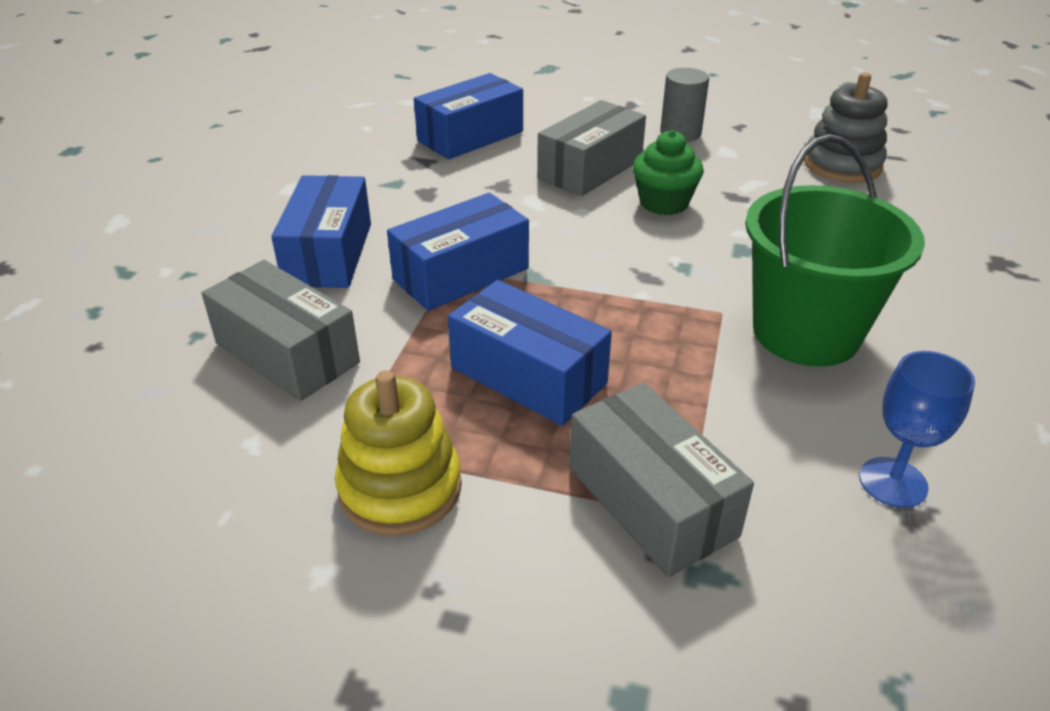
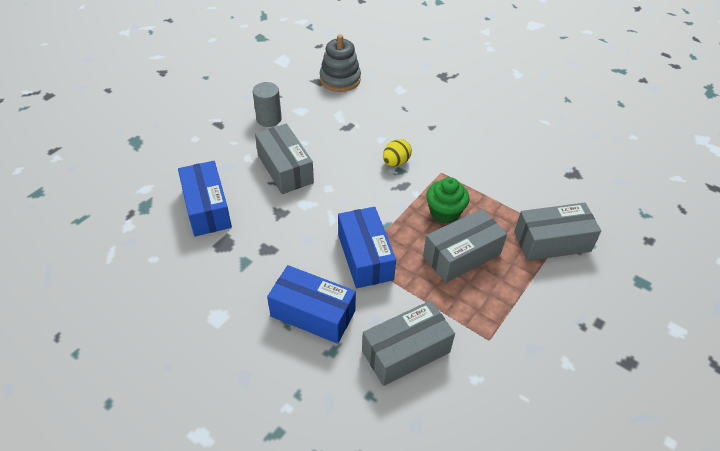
camera: 70 degrees left, 10 degrees up
yellow stacking toy [335,370,462,536] -> none
blue box [448,280,612,426] -> grey box [423,209,507,283]
green cupcake [633,130,704,215] -> green cupcake moved to [426,177,469,224]
green bucket [745,134,925,367] -> none
blue goblet [859,351,975,508] -> none
none -> yellow egg [383,139,412,166]

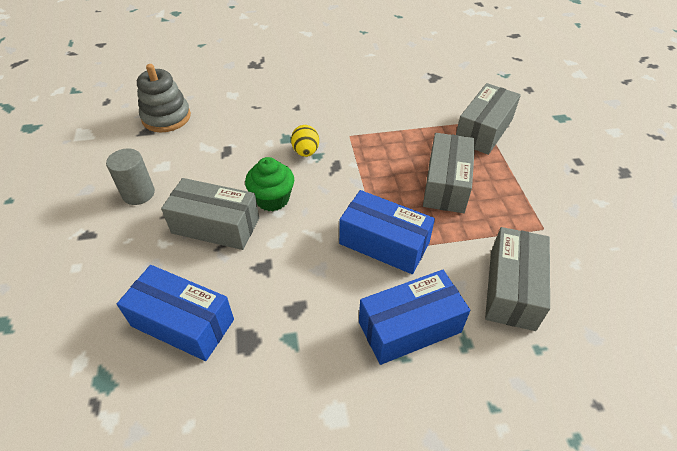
camera: 45 degrees left, 0 degrees up
green cupcake [426,177,469,224] -> green cupcake moved to [245,157,294,211]

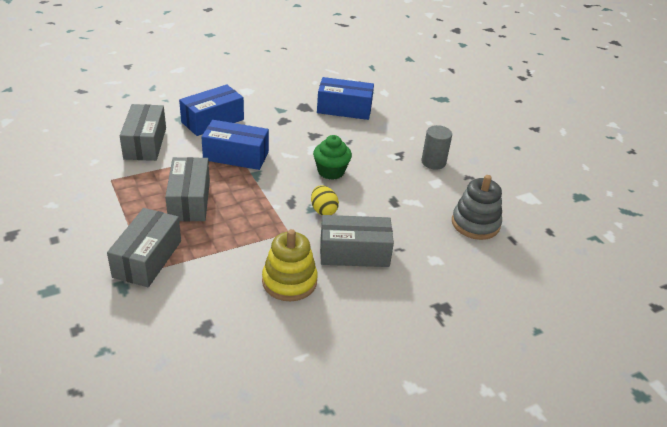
camera: 160 degrees right, 10 degrees down
grey box [161,178,259,250] -> grey box moved to [320,215,394,267]
none -> yellow stacking toy [262,229,318,301]

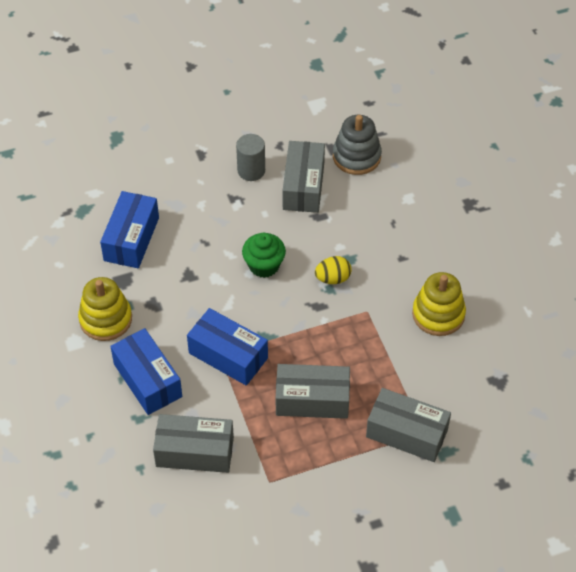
camera: 80 degrees left, 15 degrees up
blue box [201,120,269,170] -> blue box turned 75 degrees counterclockwise [187,308,268,386]
grey box [320,215,394,267] -> grey box moved to [283,141,325,213]
none -> yellow stacking toy [78,277,132,341]

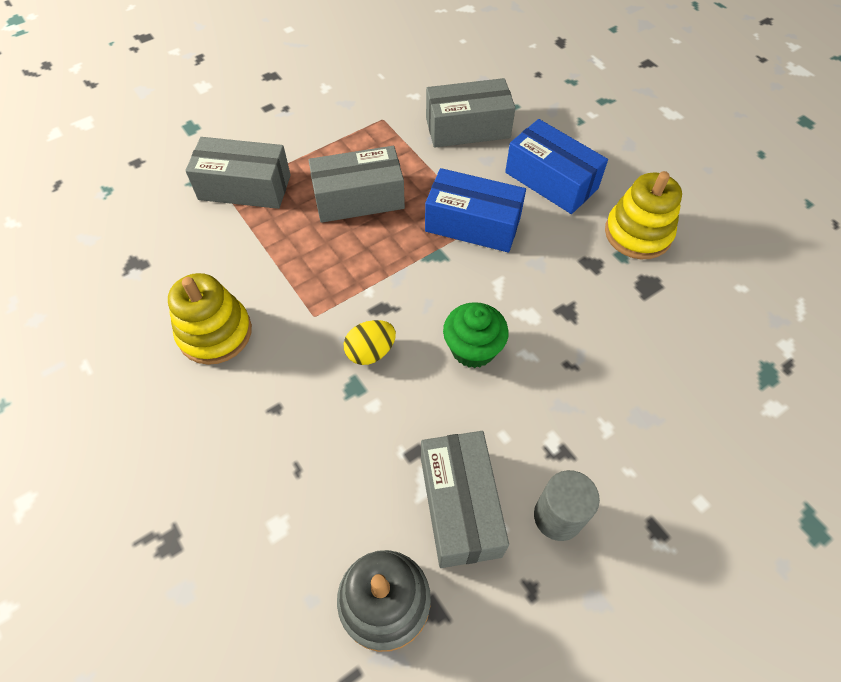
camera: 165 degrees right, 5 degrees up
blue box [100,191,159,268] -> none

